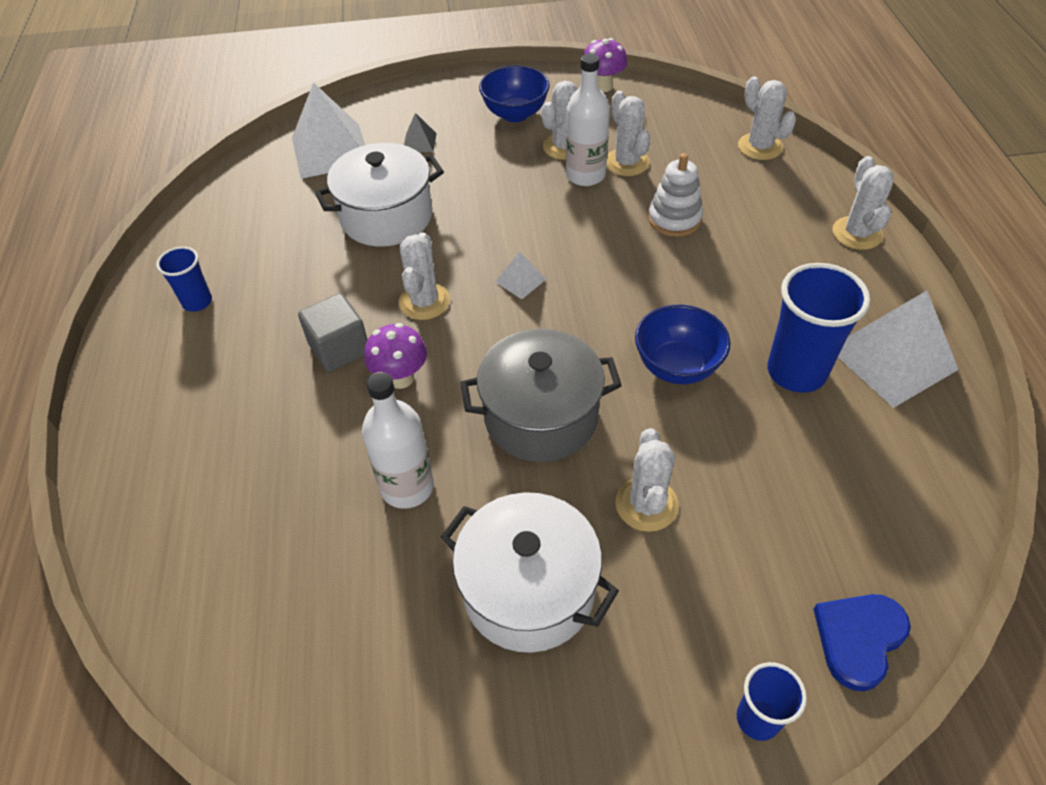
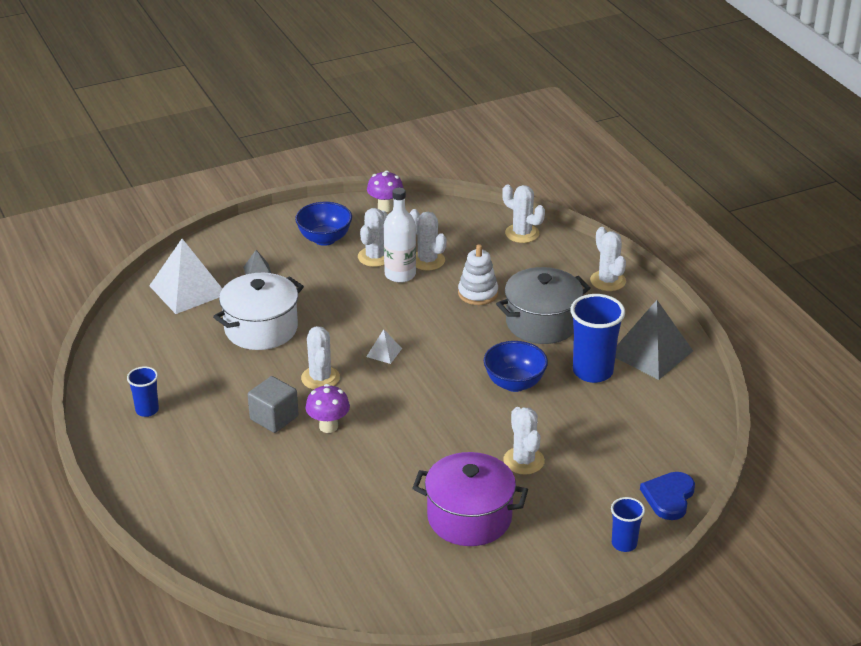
camera: 20 degrees left, 15 degrees down
white bottle [362,372,434,509] -> none
white pot [441,492,619,653] -> purple pot [412,452,528,546]
grey pot [460,329,622,462] -> grey pot moved to [496,267,591,344]
white pyramid [838,291,959,408] -> grey pyramid [615,300,693,380]

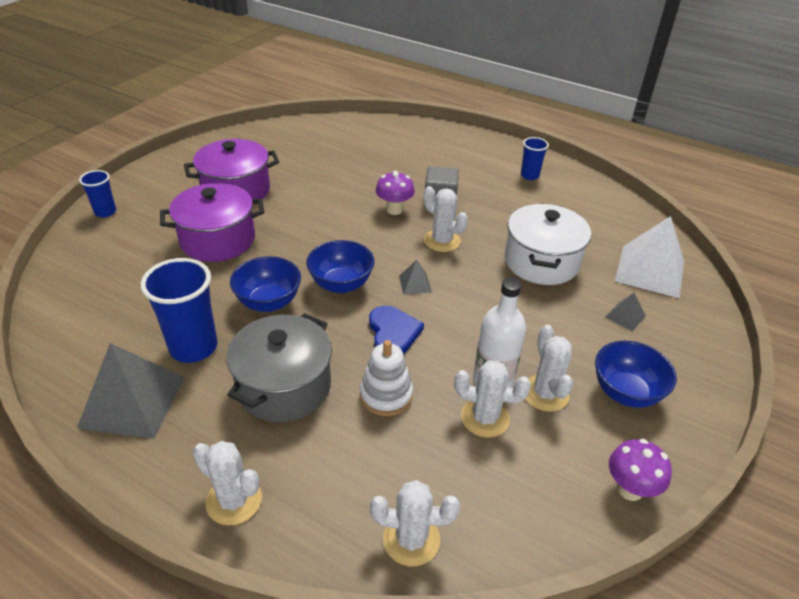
camera: 145 degrees right, 5 degrees up
white pyramid [366,329,402,364] -> grey pyramid [399,260,432,295]
white cactus [503,407,545,475] -> purple pot [160,183,265,262]
blue heart [640,472,695,520] -> blue heart moved to [369,306,424,354]
none -> blue bowl [306,240,374,293]

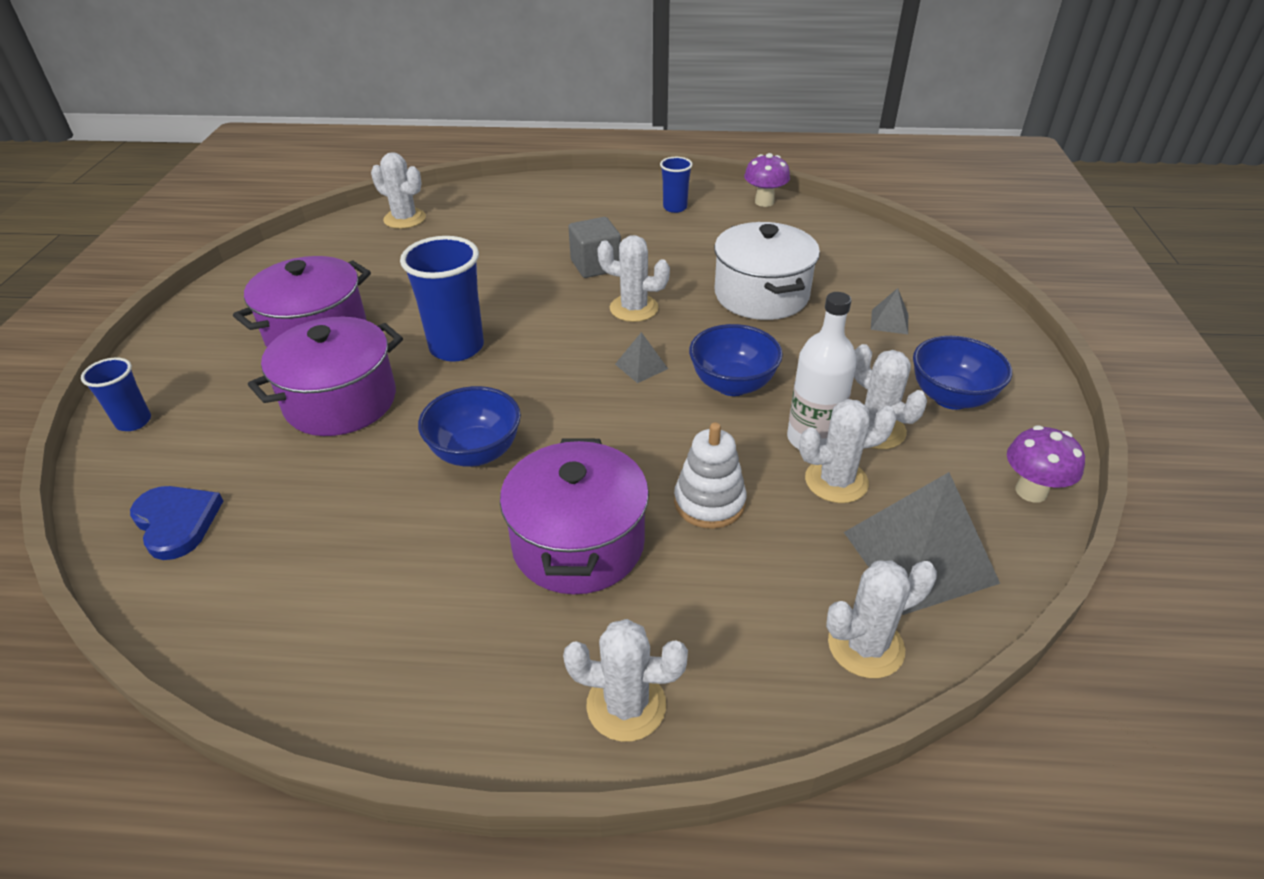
camera: 25 degrees left, 0 degrees up
grey pyramid [77,343,185,439] -> grey pyramid moved to [844,472,1000,615]
blue cup [141,258,218,363] -> blue cup moved to [400,236,484,362]
grey pot [227,313,332,422] -> purple pot [500,438,649,594]
blue bowl [306,240,374,293] -> blue bowl moved to [689,324,783,396]
blue heart [369,306,424,354] -> blue heart moved to [130,486,223,560]
purple mushroom [376,171,415,215] -> purple mushroom moved to [744,153,790,207]
white pyramid [615,216,684,298] -> none
none -> white cactus [371,152,426,229]

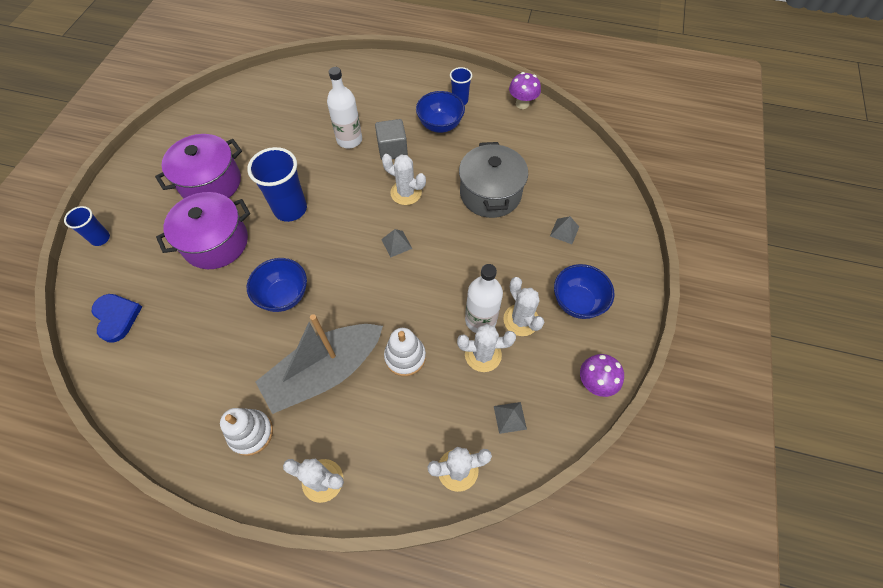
camera: 10 degrees right, 20 degrees up
white cactus [371,152,426,229] -> none
purple pot [500,438,649,594] -> grey boat [256,314,383,414]
blue bowl [689,324,783,396] -> blue bowl moved to [416,91,465,133]
white pot [714,222,820,320] -> grey pot [459,142,528,218]
grey pyramid [844,472,1000,615] -> grey pyramid [494,402,527,434], size x0.45
none -> white stacking toy [220,408,273,456]
none -> white bottle [327,67,362,148]

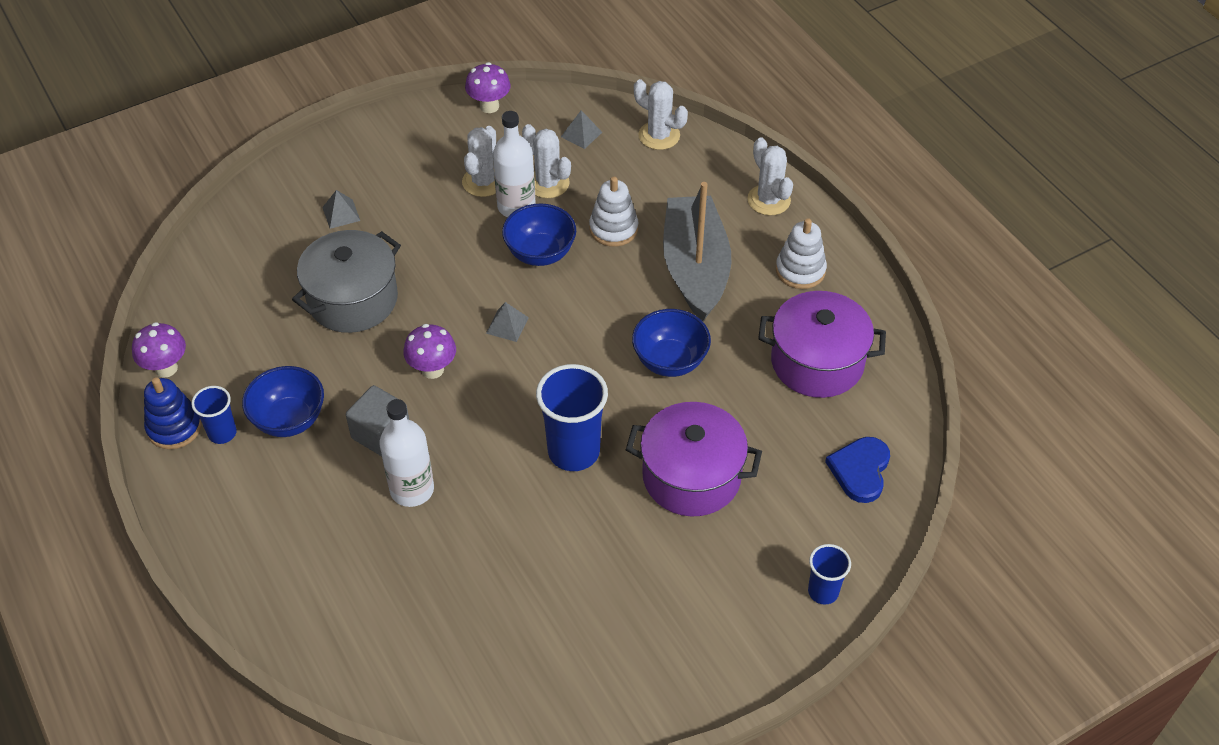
camera: 135 degrees left, 10 degrees down
purple pot [155,134,242,199] -> purple pot moved to [758,291,886,398]
grey boat [256,314,383,414] -> grey boat turned 105 degrees counterclockwise [663,182,731,321]
white cactus [382,154,426,205] -> purple mushroom [403,324,456,379]
blue bowl [554,264,614,319] -> blue bowl moved to [502,203,576,266]
none -> blue stacking toy [144,377,202,449]

